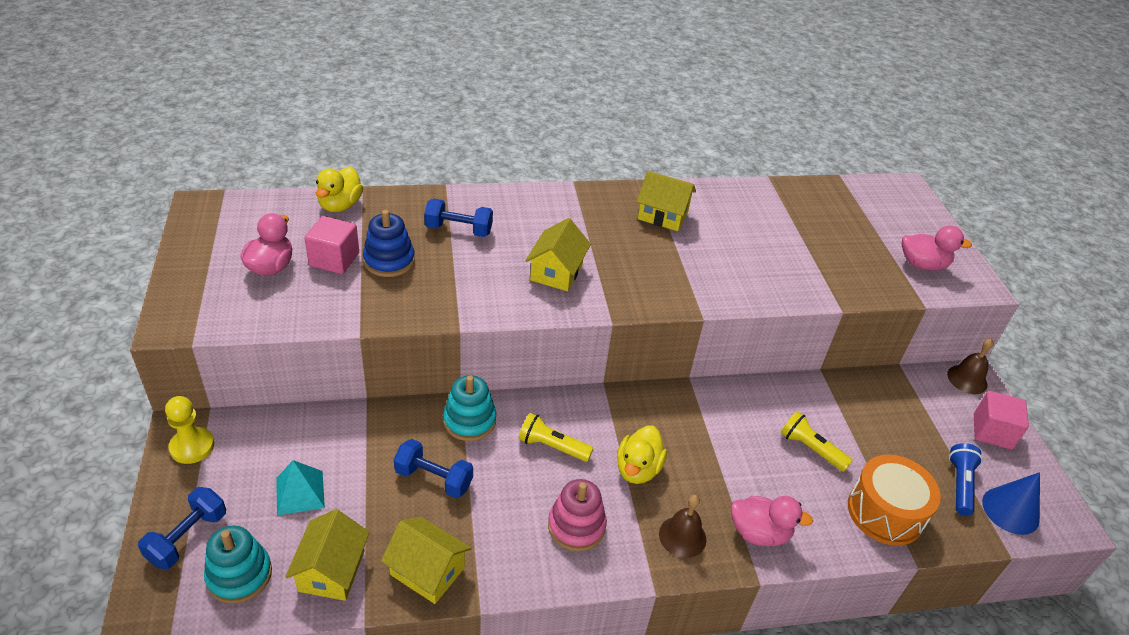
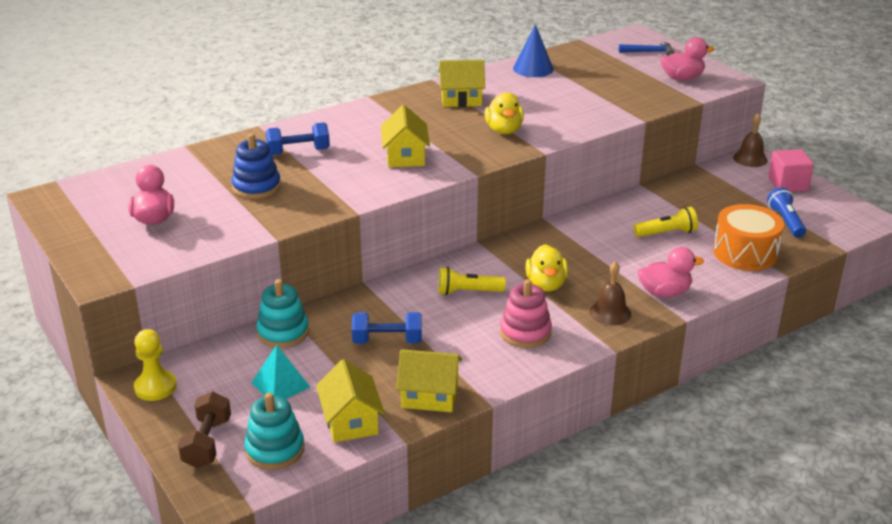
camera: 20 degrees left, 10 degrees down
blue dumbbell [138,487,226,570] -> brown dumbbell [178,391,231,468]
pink cube [304,216,359,274] -> none
yellow duck [316,166,363,212] -> yellow duck moved to [484,92,524,134]
turquoise stacking toy [443,375,496,441] -> turquoise stacking toy moved to [256,279,309,348]
yellow flashlight [781,411,853,472] -> yellow flashlight turned 150 degrees clockwise [633,207,698,237]
blue cone [982,472,1040,535] -> blue cone moved to [513,24,554,77]
none -> blue hammer [619,42,674,56]

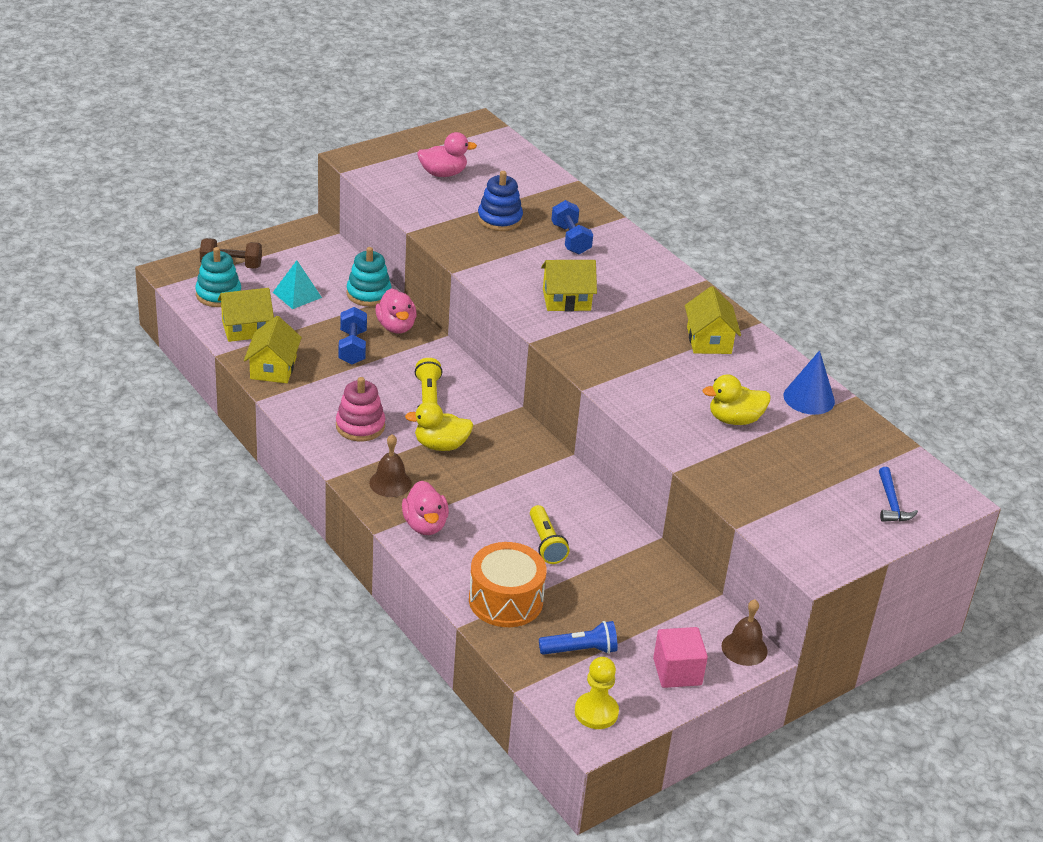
camera: 85 degrees right, 5 degrees up
yellow pawn [134,329,177,401] -> yellow pawn moved to [575,657,619,729]
yellow duck [484,92,524,134] -> yellow duck moved to [702,374,771,425]
pink duck [660,37,715,81] -> pink duck moved to [375,288,417,333]

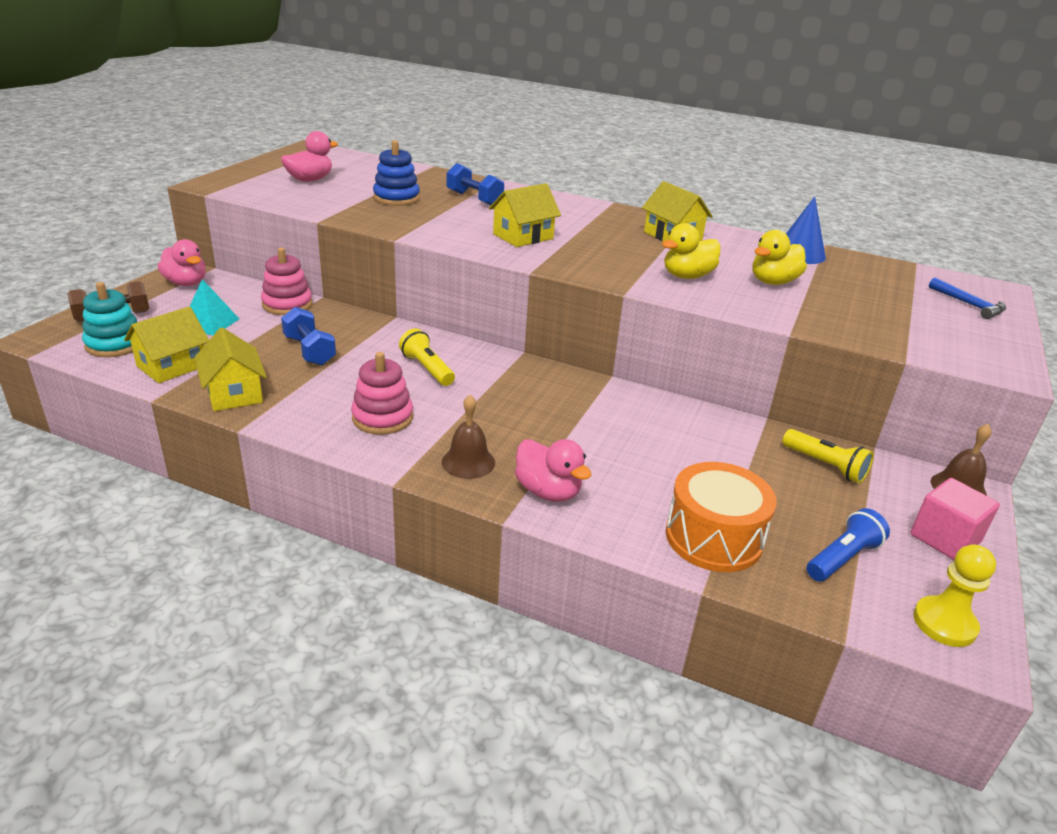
camera: 30 degrees left, 5 degrees down
turquoise stacking toy [346,247,392,306] -> pink stacking toy [261,248,312,315]
pink duck [375,288,417,333] -> pink duck moved to [158,239,205,286]
yellow duck [405,401,474,451] -> yellow duck moved to [662,223,720,279]
yellow flashlight [530,505,570,564] -> yellow flashlight moved to [782,429,874,483]

